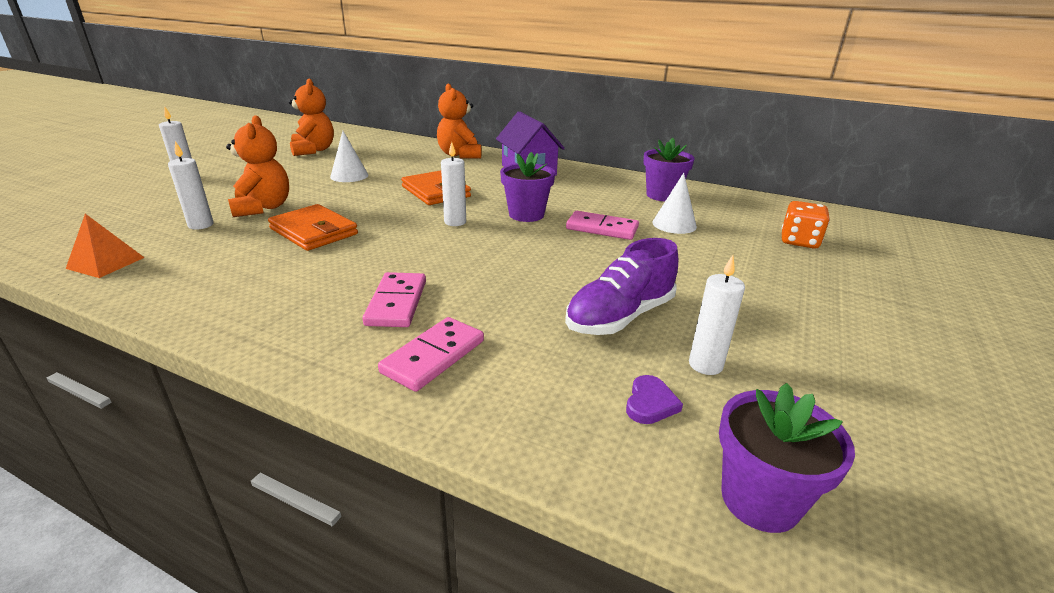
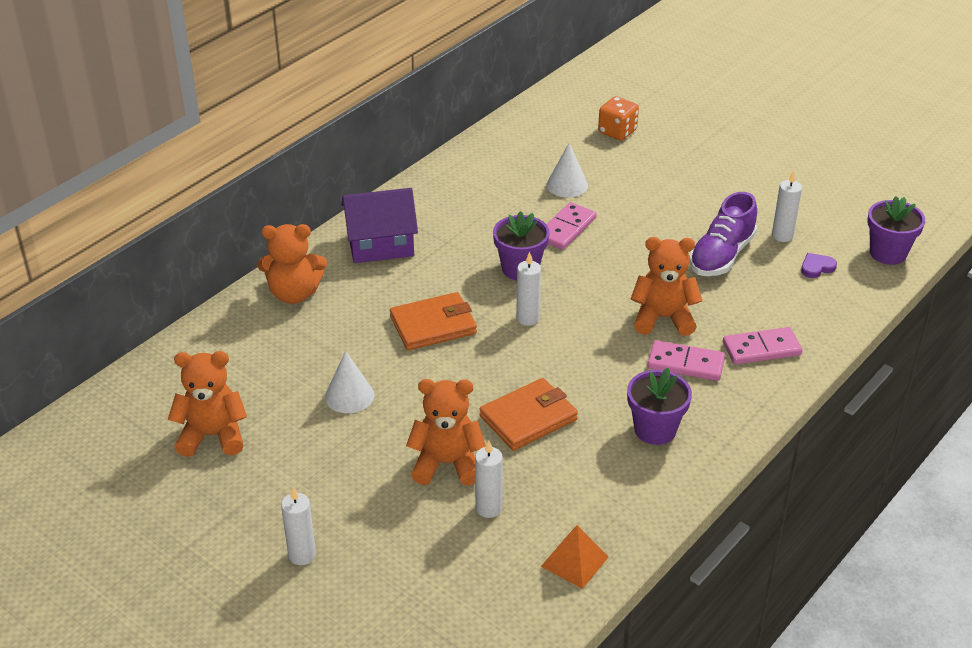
camera: 75 degrees left, 10 degrees up
pink domino [378,317,484,392] -> pink domino turned 60 degrees counterclockwise [723,327,802,364]
purple shoe [565,238,678,335] -> purple shoe turned 60 degrees clockwise [689,192,757,276]
purple heart [626,375,683,424] -> purple heart turned 60 degrees counterclockwise [801,253,837,278]
purple flower pot [643,138,695,201] -> purple flower pot moved to [627,368,692,445]
none -> orange teddy bear [631,237,703,336]

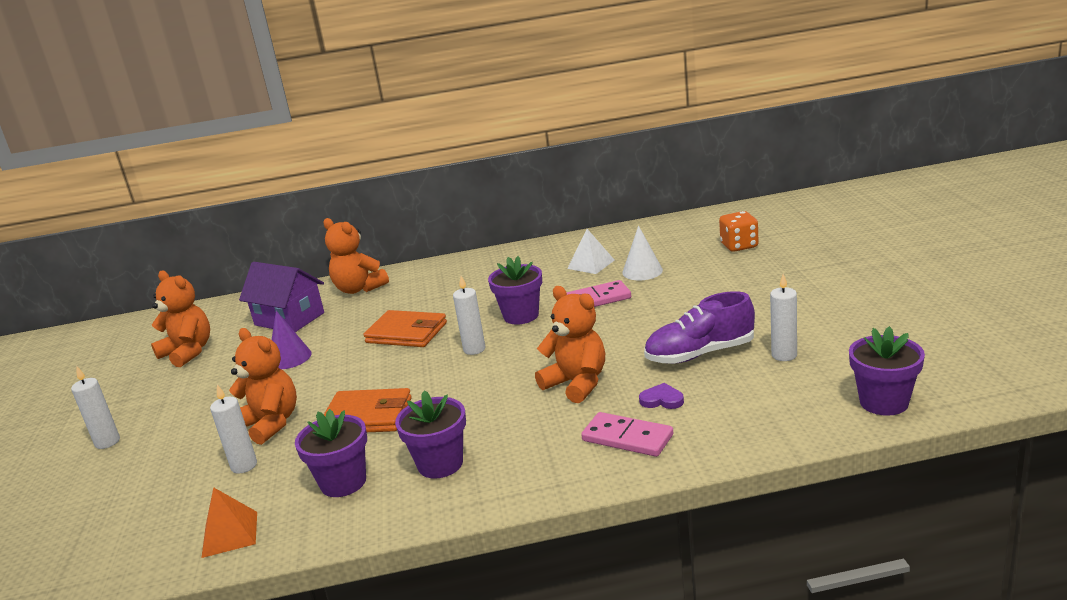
camera: 45 degrees right, 15 degrees down
white cone [325,351,374,413] -> purple cone [272,311,312,369]
purple house [341,188,418,263] -> purple house moved to [239,262,324,332]
pink domino [647,340,725,381] -> none
purple heart [801,253,837,278] -> purple heart moved to [639,383,684,409]
none -> purple flower pot [295,409,367,497]
none -> white pyramid [567,229,615,274]

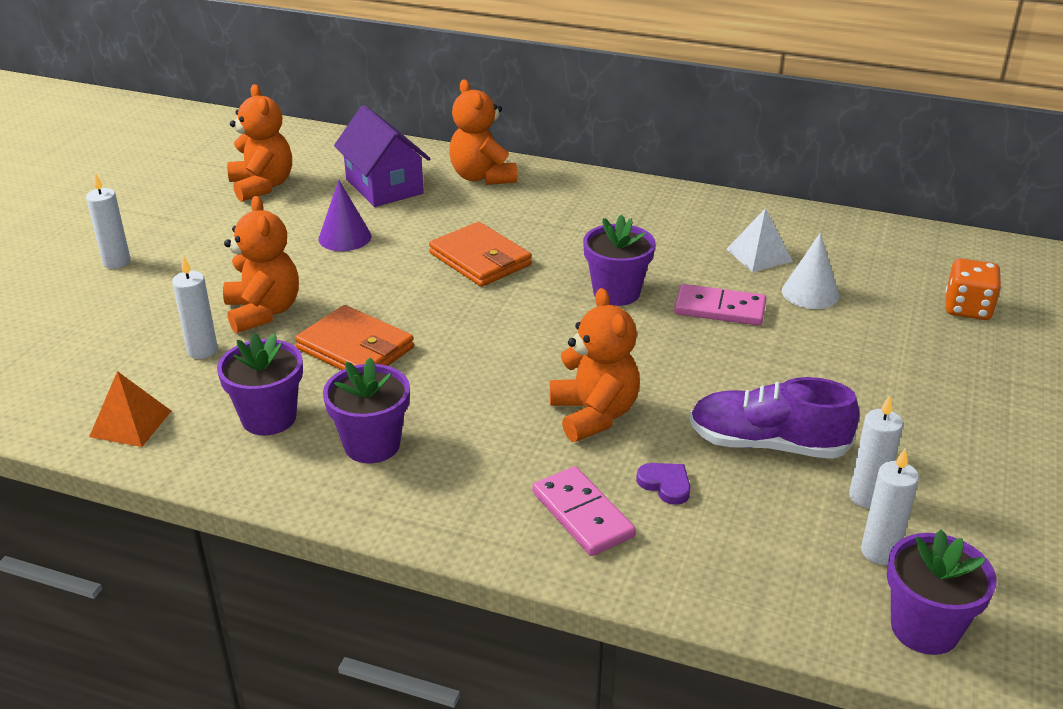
camera: 25 degrees right, 10 degrees up
white candle [453,276,485,355] -> white candle moved to [861,448,919,565]

